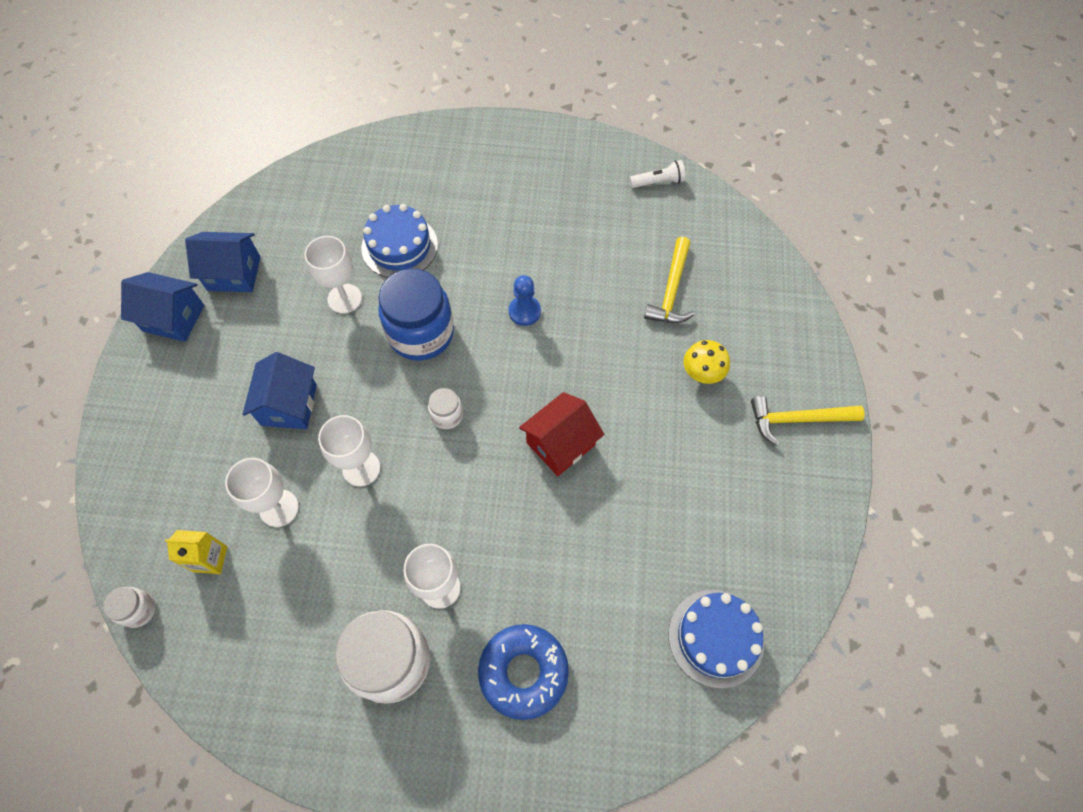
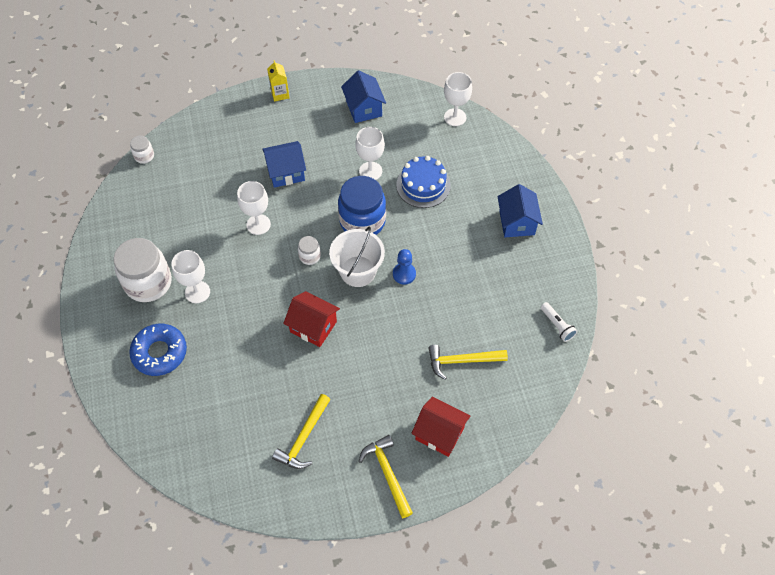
camera: 70 degrees right, 5 degrees down
blue house [121,272,204,342] -> blue house moved to [497,184,543,237]
yellow carton [165,530,227,574] -> yellow carton moved to [267,60,289,102]
white goblet [225,458,299,527] -> white goblet moved to [444,72,472,126]
blue cake [669,590,765,689] -> none
yellow mushroom [683,340,730,384] -> none
none -> yellow hammer [272,394,331,469]
none -> white bucket [329,227,385,287]
none -> red house [412,396,471,457]

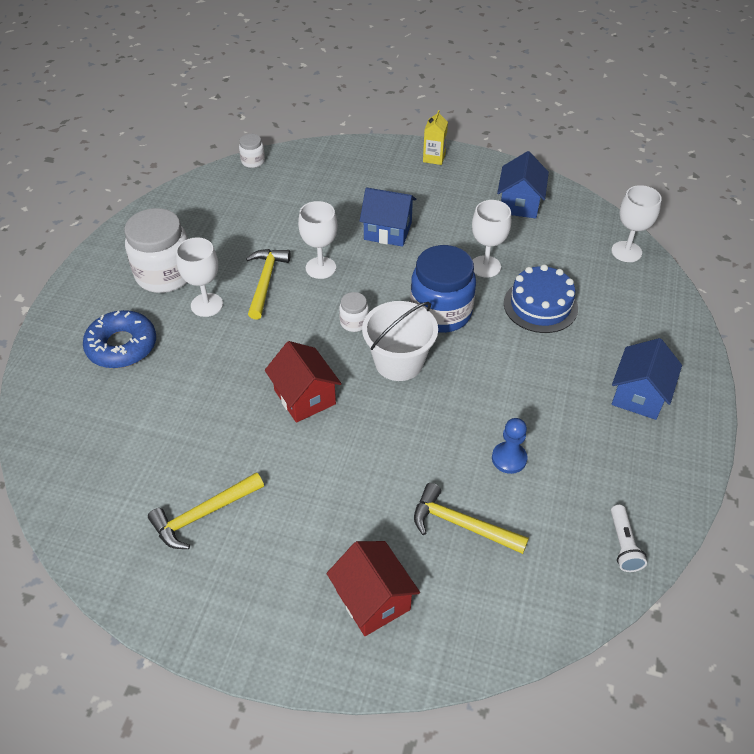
camera: 30 degrees right, 10 degrees down
yellow hammer [359,435,413,518] -> yellow hammer moved to [246,249,291,320]
blue pawn [393,249,416,285] -> blue pawn moved to [492,418,527,474]

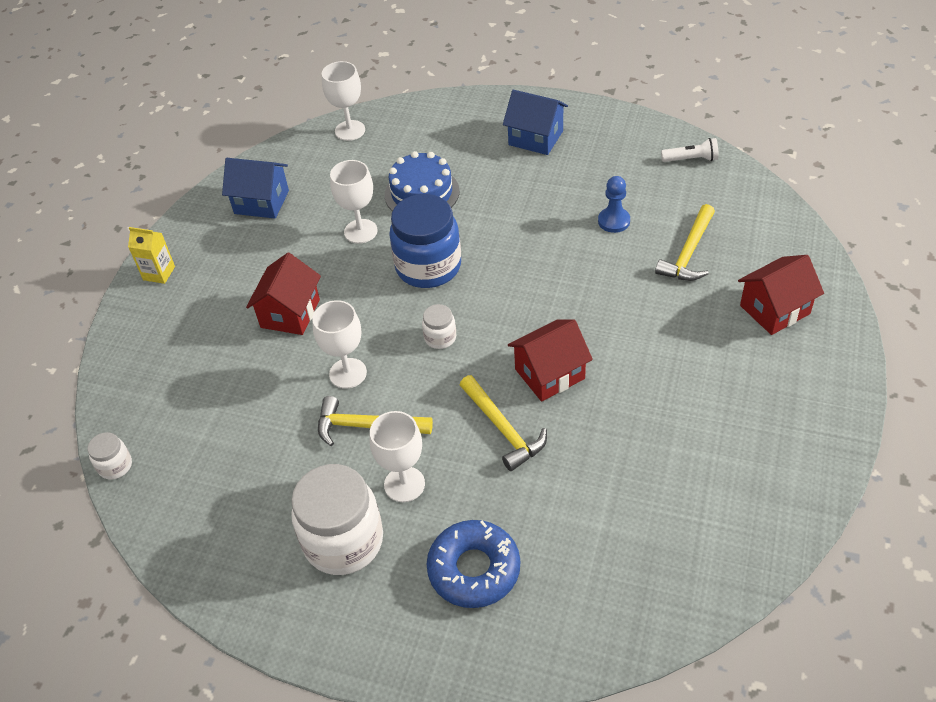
camera: 85 degrees left, 0 degrees up
yellow hammer [148,472,264,549] -> yellow hammer moved to [460,375,547,471]
blue house [360,188,416,247] -> red house [246,253,321,335]
white bucket [362,301,438,381] -> none

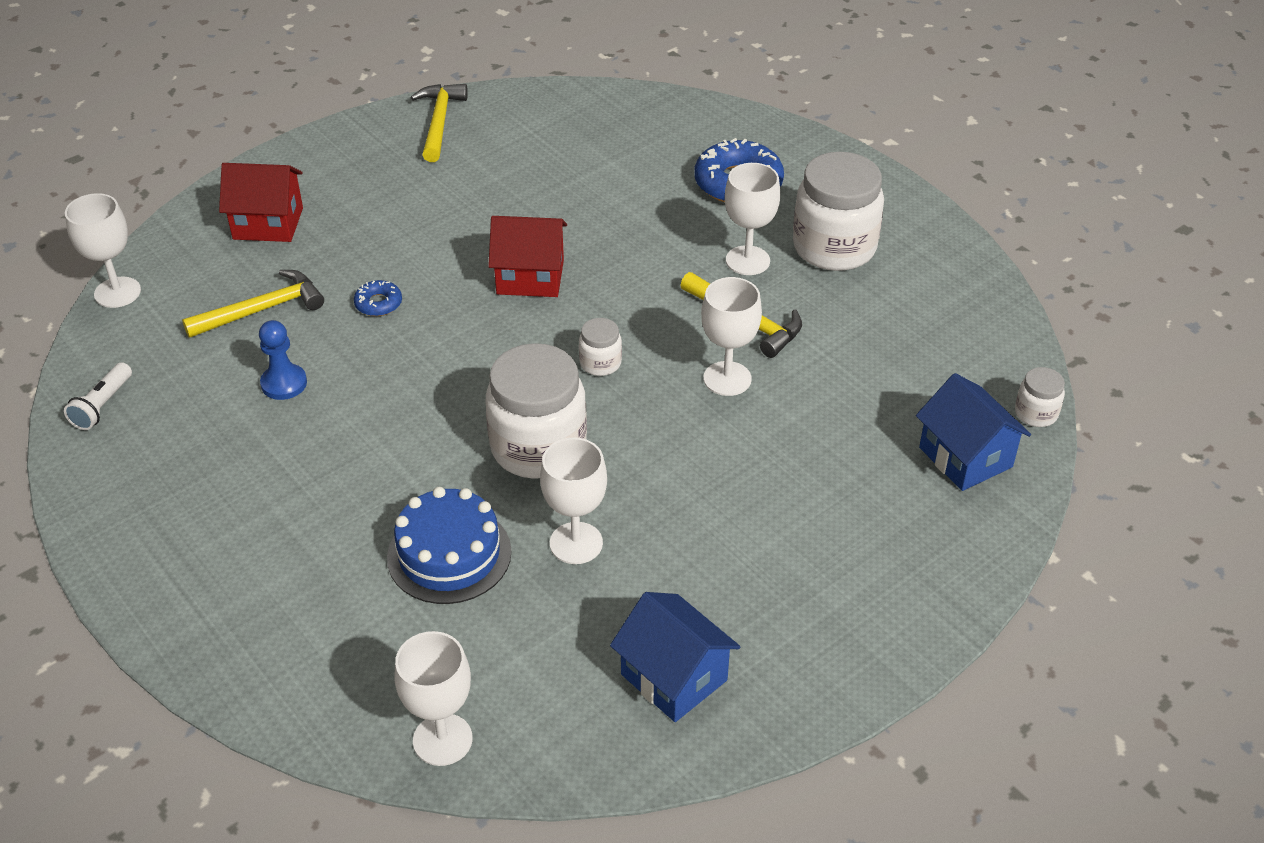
camera: 150 degrees left, 5 degrees down
yellow carton [128,227,175,284] -> none
red house [246,253,321,335] -> none
blue jar [389,194,461,288] -> white jar [486,343,587,479]
yellow hammer [460,375,547,471] -> yellow hammer moved to [411,84,468,162]
blue house [503,90,568,155] -> blue house moved to [916,373,1031,491]
white flashlight [661,138,718,162] -> white flashlight turned 105 degrees counterclockwise [64,362,132,430]
none -> white goblet [65,193,141,308]
none -> blue donut [354,280,402,316]

